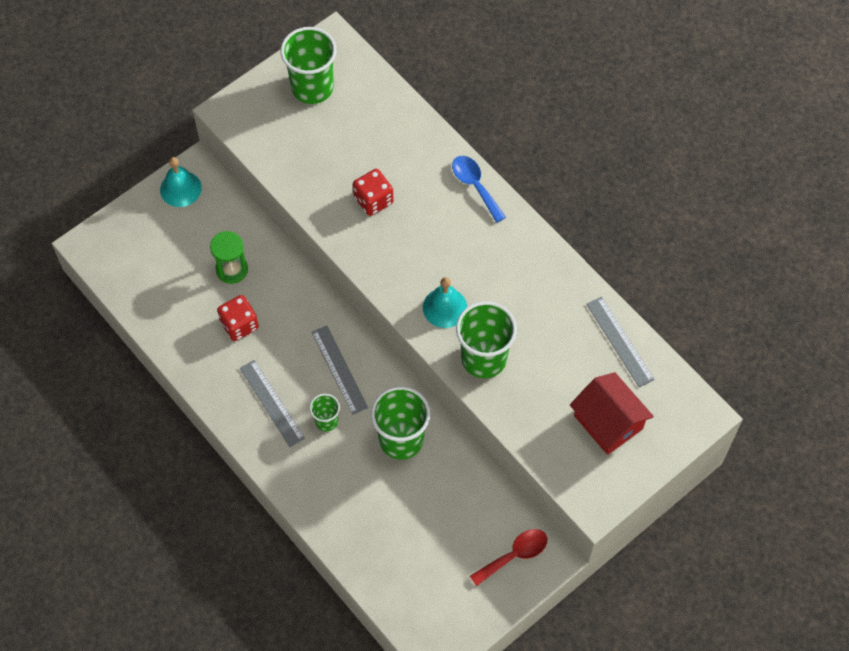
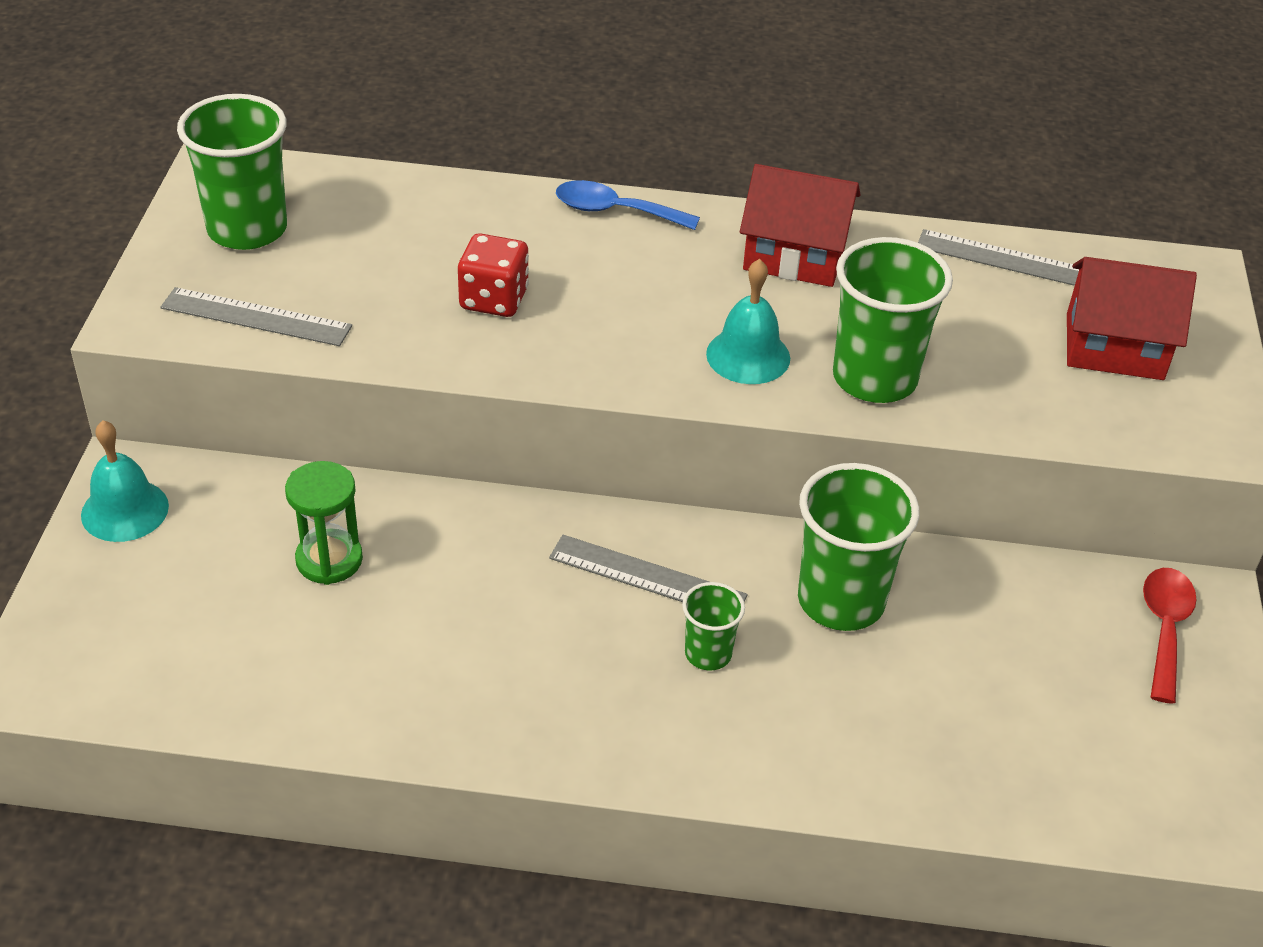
camera: 45 degrees left, 20 degrees down
red dice [217,295,259,341] -> none
grey ruler [240,360,305,447] -> grey ruler moved to [160,287,352,346]
none -> red house [740,164,860,287]

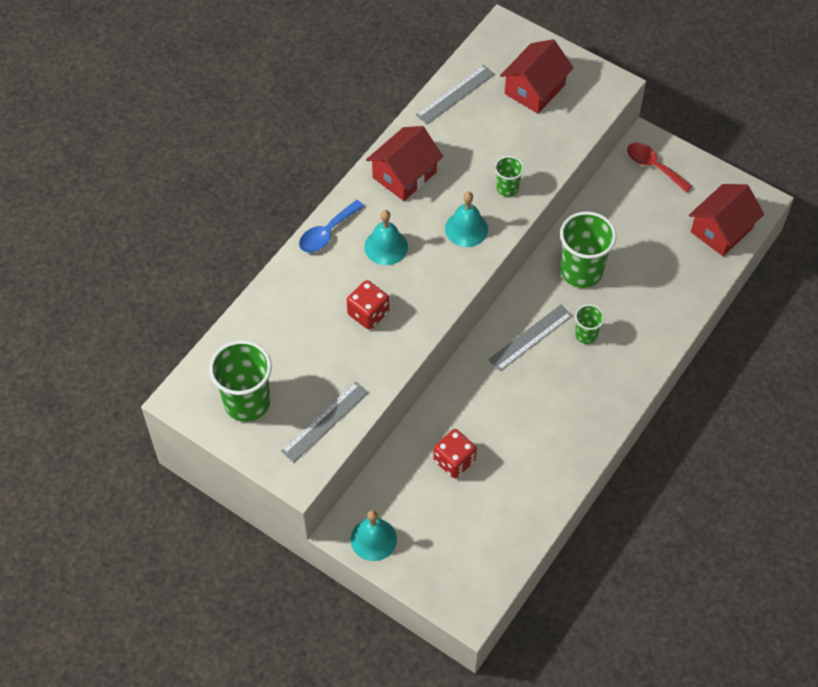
camera: 60 degrees left, 15 degrees up
green hourglass [285,461,363,585] -> red dice [433,429,477,478]
green cup [833,237,953,403] -> green cup [495,156,524,197], size x0.52
none -> turquoise bell [364,210,408,265]
none -> red house [689,184,764,256]

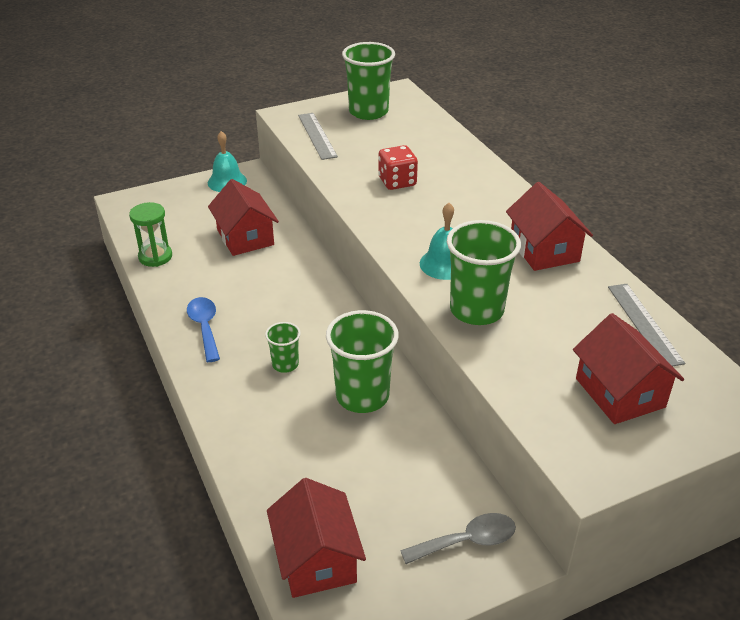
camera: 120 degrees right, 20 degrees down
blue spoon [299,200,364,253] -> blue spoon moved to [187,297,220,362]
turquoise bell [364,210,408,265] -> none
red dice [433,429,477,478] -> red house [208,179,279,256]
grey ruler [488,305,572,371] -> none
green cup [495,156,524,197] -> green cup [447,220,521,325], size x1.92
red spoon [627,143,693,193] -> grey spoon [400,513,516,564]
none -> green hourglass [129,202,172,267]

